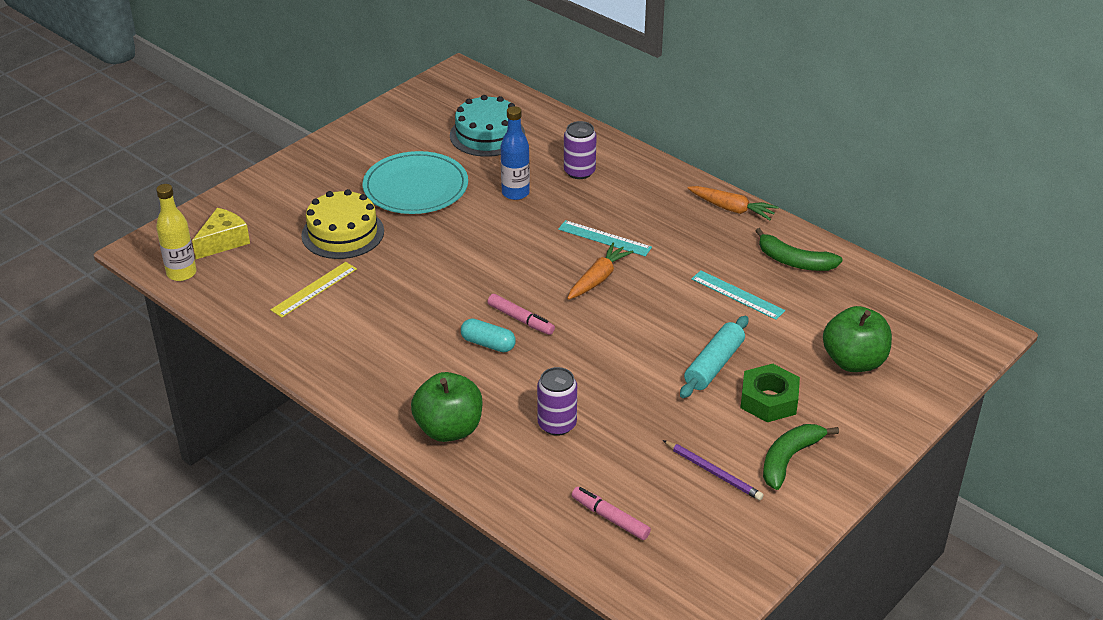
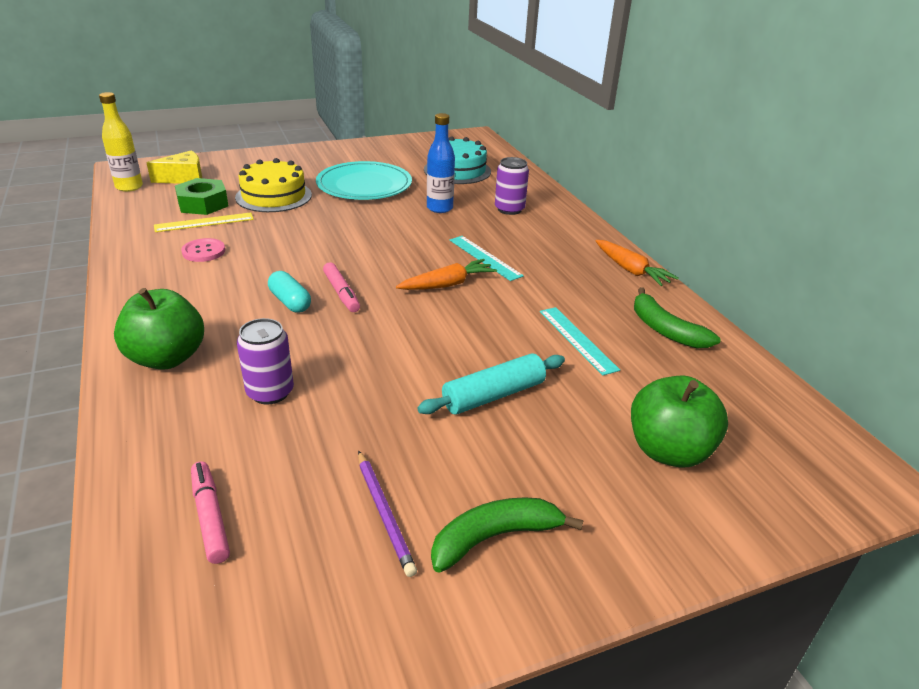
camera: 25 degrees right, 5 degrees down
green nut [740,364,800,422] -> green nut moved to [175,178,228,215]
none -> pink button [181,238,225,262]

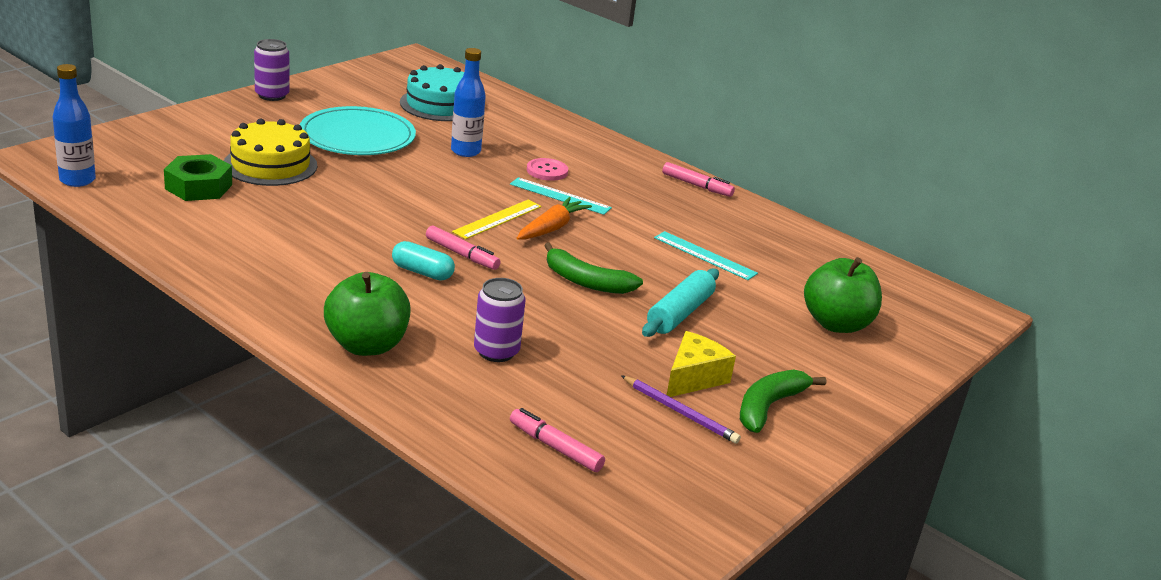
camera: 30 degrees left, 5 degrees down
yellow bottle [99,92,143,192] -> blue bottle [53,64,96,187]
yellow cheese [146,151,202,184] -> yellow cheese moved to [667,331,736,397]
yellow ruler [154,212,254,232] -> yellow ruler moved to [452,200,541,239]
pink button [181,238,225,262] -> pink button moved to [527,158,568,181]
purple can [495,157,529,215] -> purple can moved to [254,39,289,101]
orange carrot [596,240,679,286] -> pink marker [662,162,735,197]
green banana [634,287,721,348] -> green banana moved to [544,242,643,294]

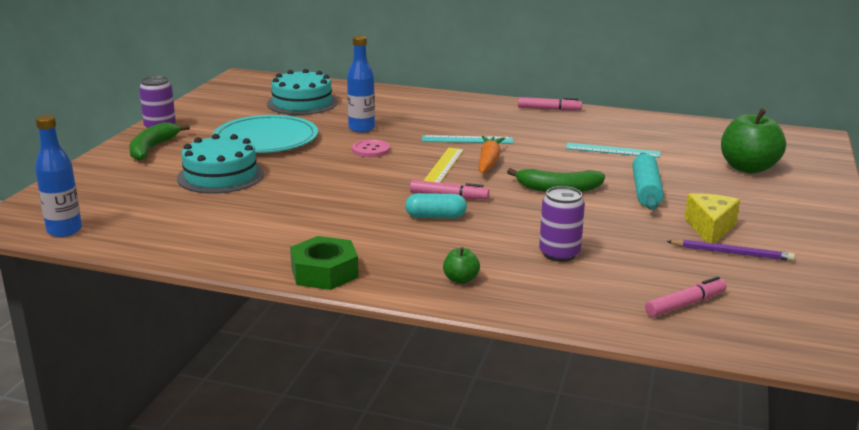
camera: 20 degrees left, 5 degrees down
green nut [164,154,232,201] -> green nut moved to [290,236,359,290]
yellow cake [224,118,317,186] -> turquoise cake [177,134,264,194]
green apple [324,272,410,356] -> green apple [443,247,480,284], size x0.47
pink marker [510,408,605,472] -> pink marker turned 135 degrees clockwise [645,276,727,317]
pink button [527,158,568,181] -> pink button moved to [352,139,390,157]
green banana [740,369,826,433] -> green banana moved to [129,122,190,161]

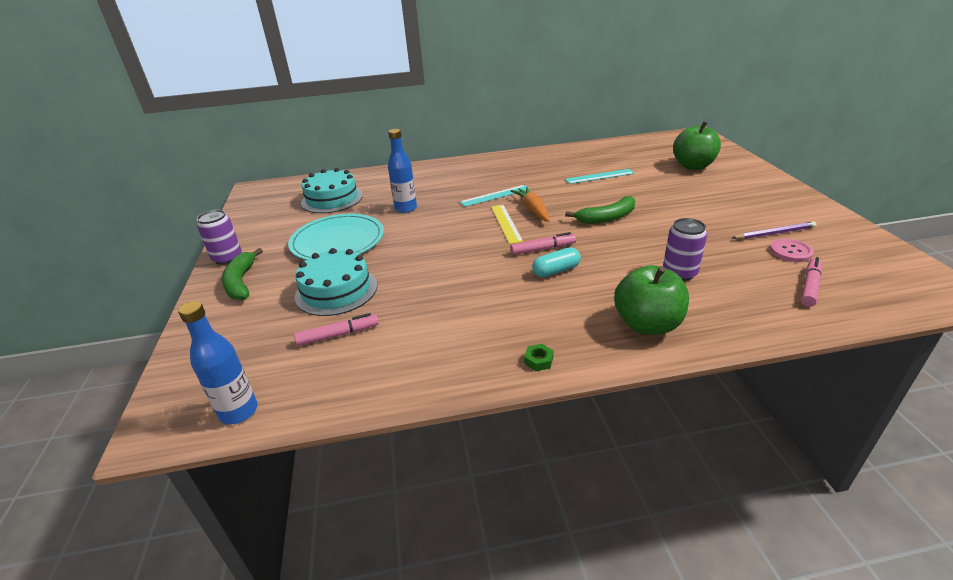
camera: 25 degrees left, 10 degrees up
green nut [290,236,359,290] -> green nut [524,344,554,371], size x0.45
pink button [352,139,390,157] -> pink button moved to [770,239,814,262]
green apple [443,247,480,284] -> green apple [614,265,689,335], size x2.14
pink marker [518,97,582,111] -> pink marker moved to [294,313,379,346]
turquoise rolling pin [632,153,664,210] -> none
yellow cheese [684,193,740,243] -> none

